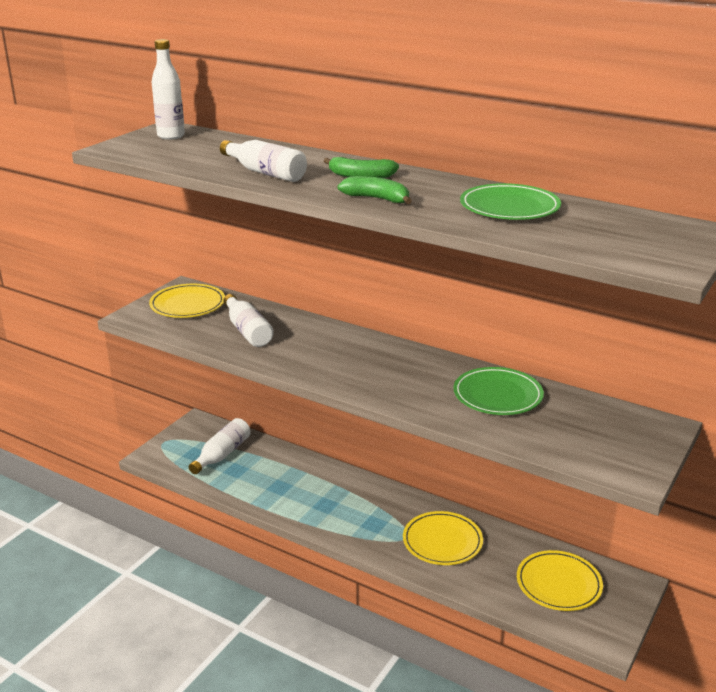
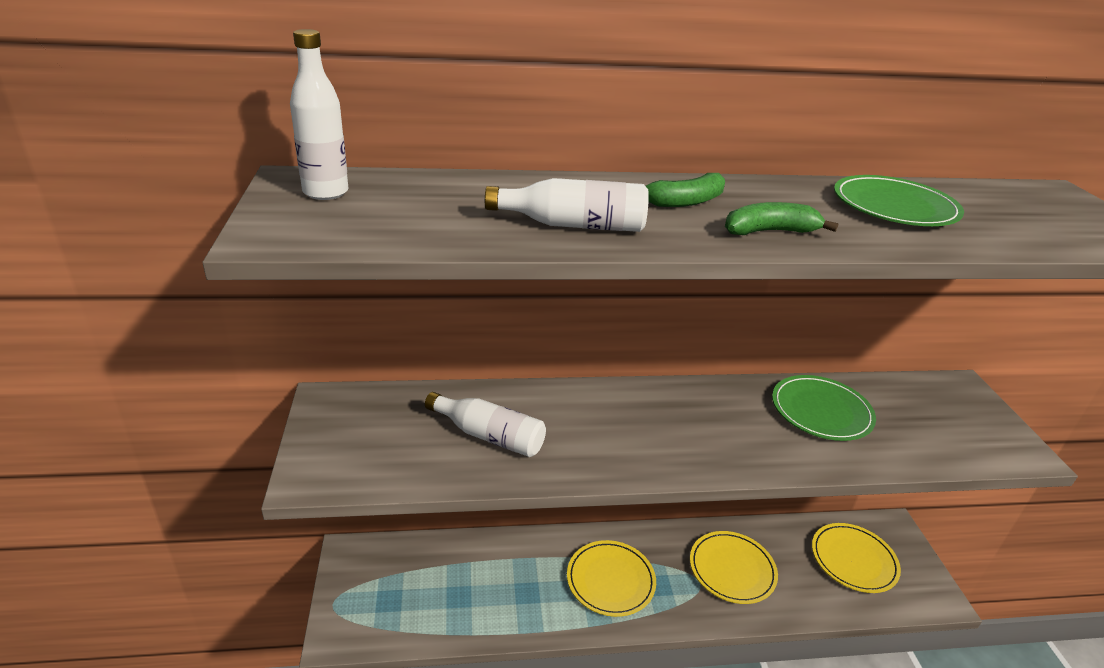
camera: 40 degrees left, 5 degrees up
yellow plate [149,284,225,318] -> yellow plate moved to [567,540,656,617]
white bottle [189,418,251,474] -> none

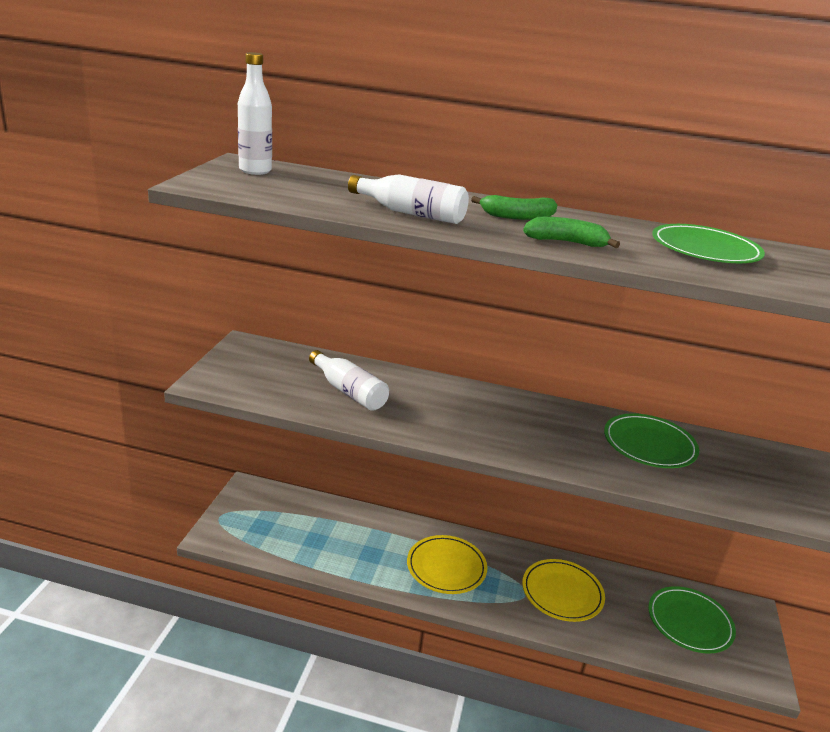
camera: 20 degrees right, 5 degrees down
yellow plate [812,523,901,593] -> green plate [648,586,736,654]

